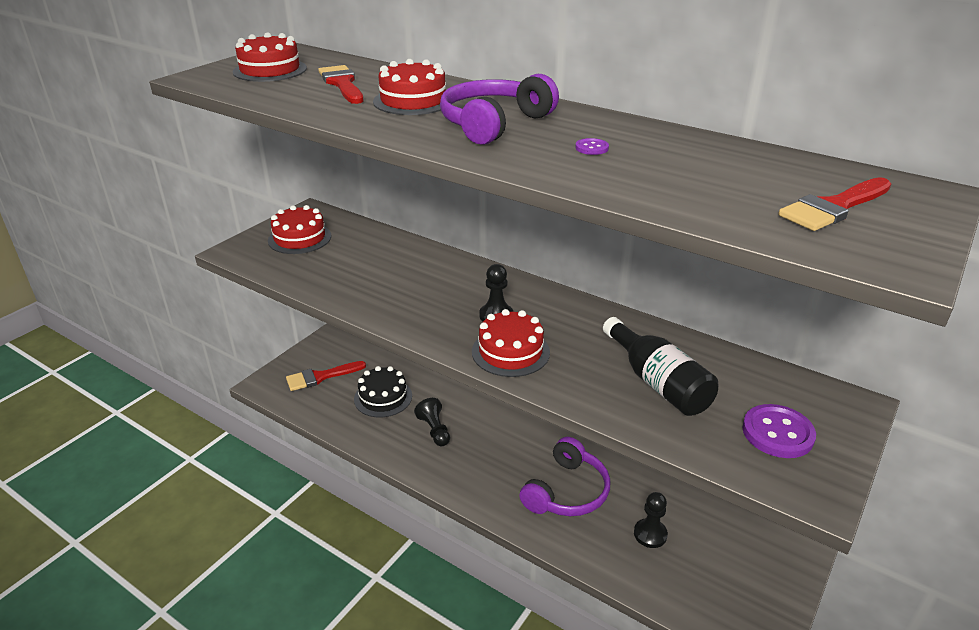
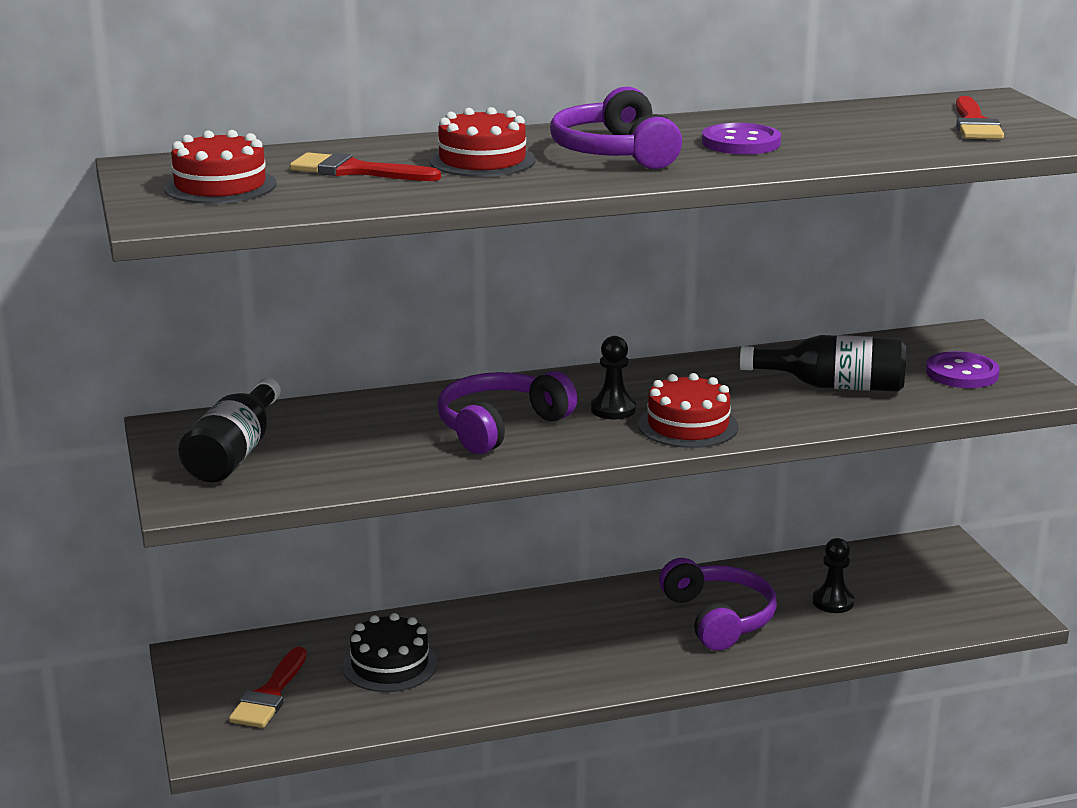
camera: 50 degrees left, 10 degrees down
red cake [268,205,331,254] -> black bottle [178,378,281,482]
black pawn [414,398,450,446] -> none
purple button [575,138,609,155] -> purple button [702,123,781,154], size x2.13
none -> purple headphones [437,371,577,454]

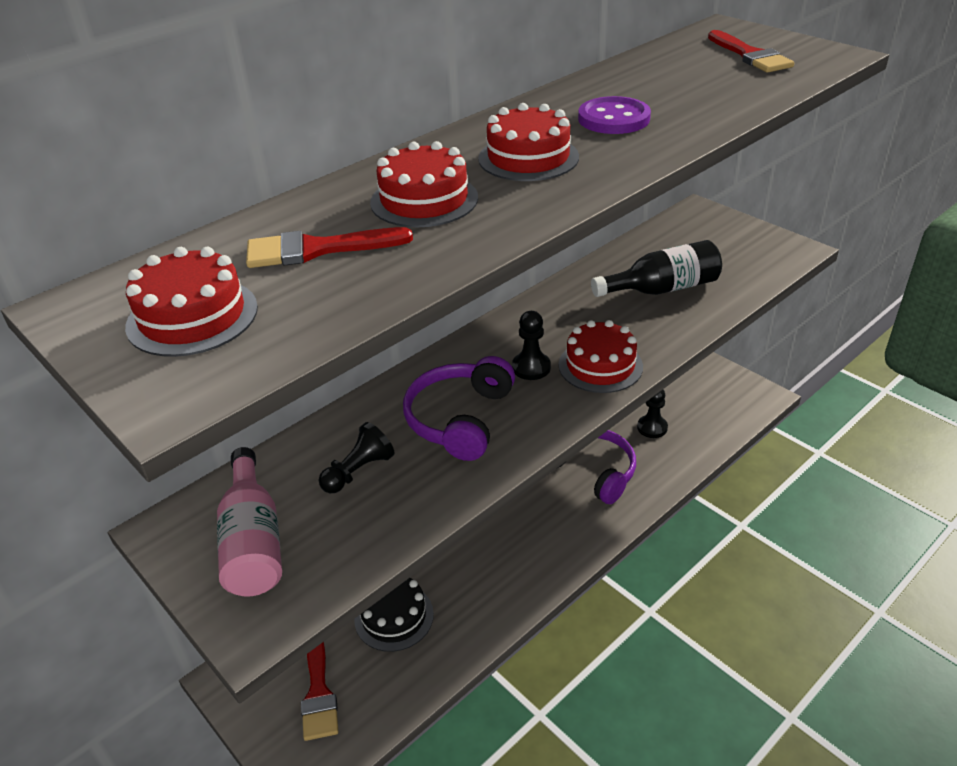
camera: 25 degrees left, 15 degrees up
black bottle [178,378,281,482] -> pink bottle [217,447,282,597]
purple headphones [550,86,682,169] -> red cake [478,103,579,181]
purple button [926,351,1000,388] -> none
none -> black pawn [319,422,394,493]

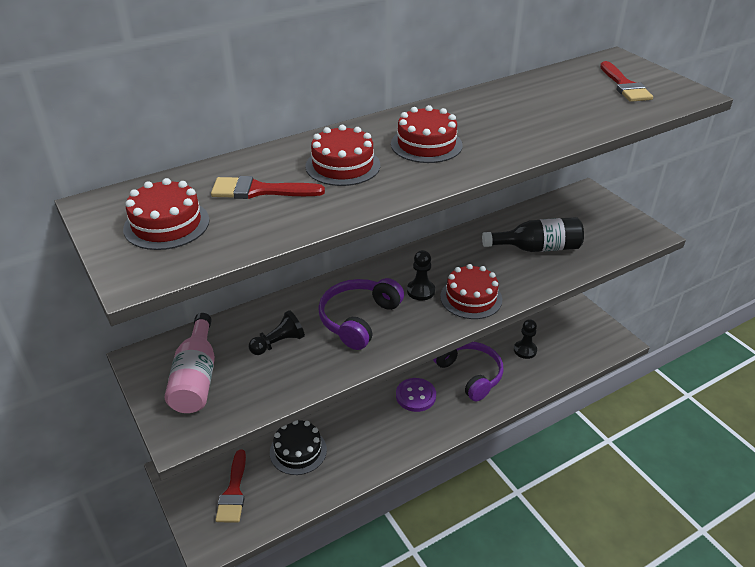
camera: 10 degrees right, 0 degrees up
purple button [578,96,651,134] -> purple button moved to [396,378,436,412]

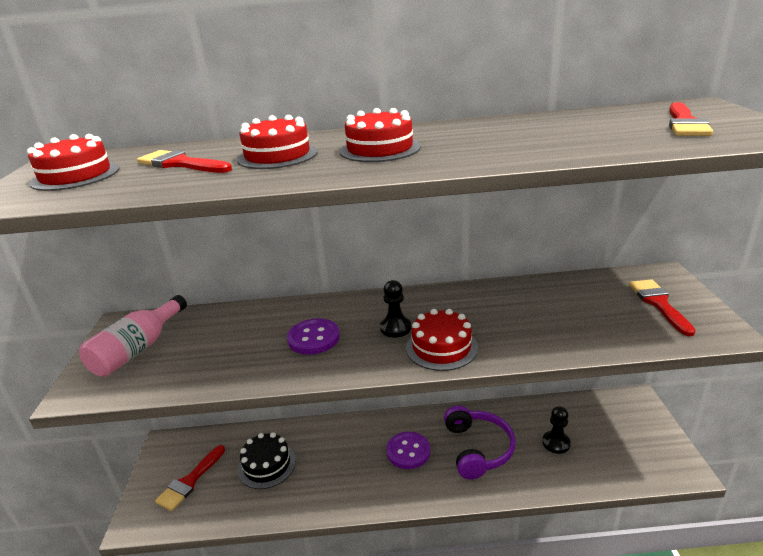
camera: 30 degrees right, 10 degrees down
black pawn [249,310,305,355] -> none
purple headphones [318,278,404,350] -> purple button [287,318,340,355]
black bottle [482,217,584,252] -> none
none -> red brush [629,279,696,336]

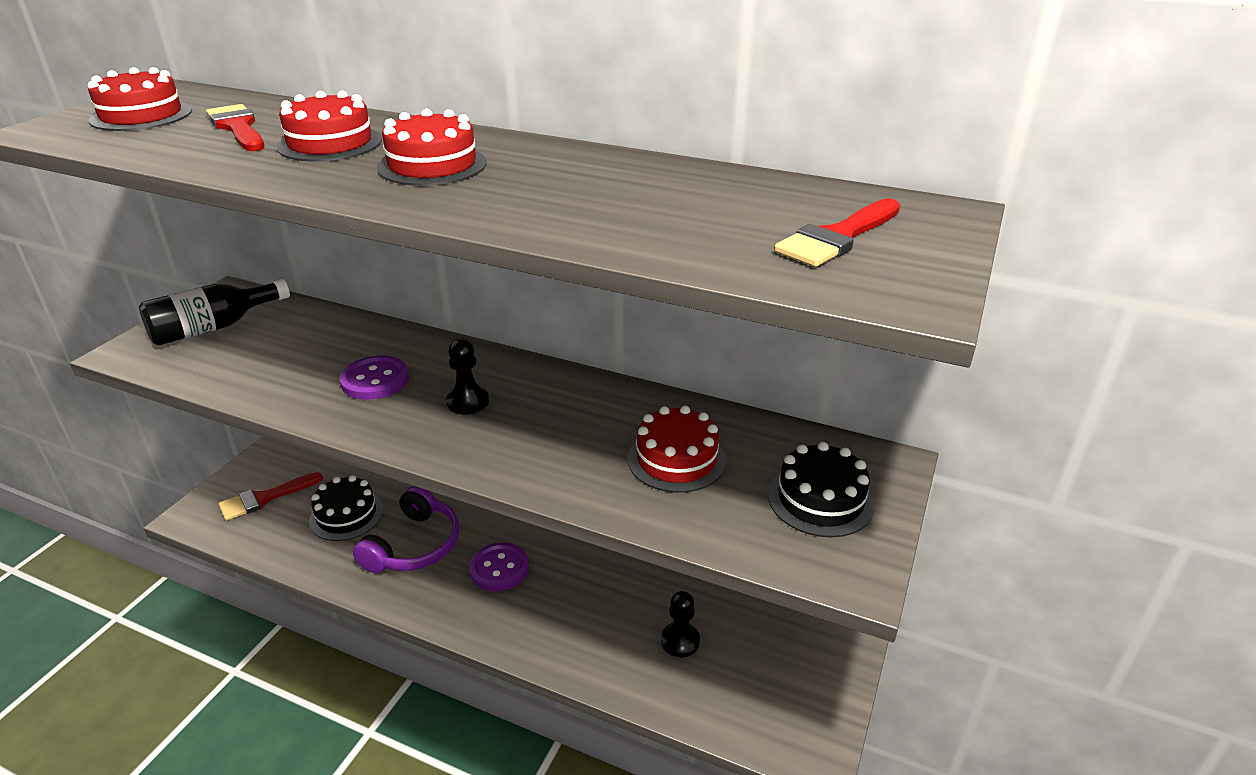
camera: 25 degrees right, 5 degrees up
pink bottle [79,295,187,377] -> black bottle [139,279,290,346]
red cake [406,309,478,371] -> red cake moved to [628,406,726,493]
purple headphones [444,405,516,479] -> purple headphones moved to [353,486,460,573]
red brush [629,279,696,336] -> black cake [768,442,875,537]

